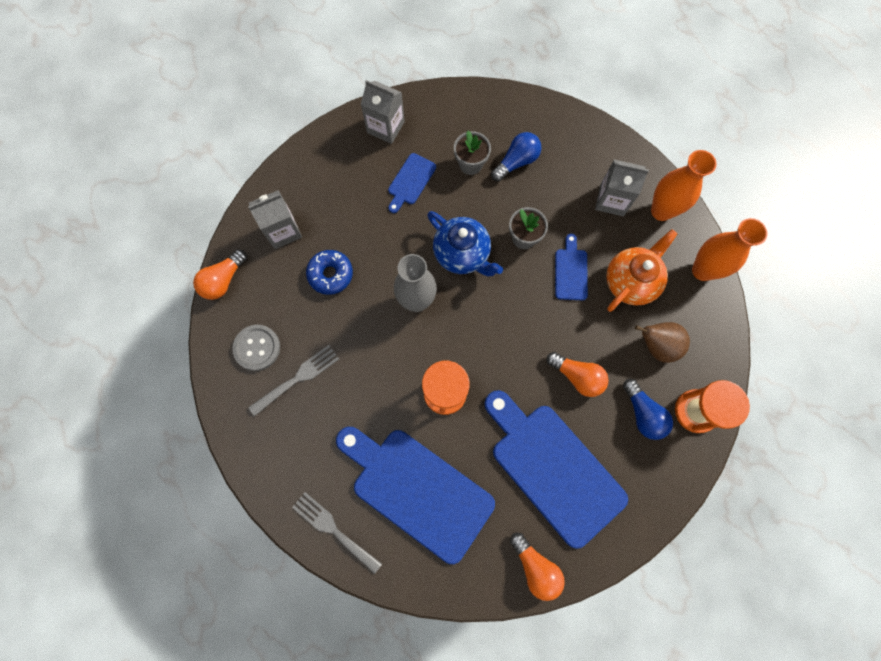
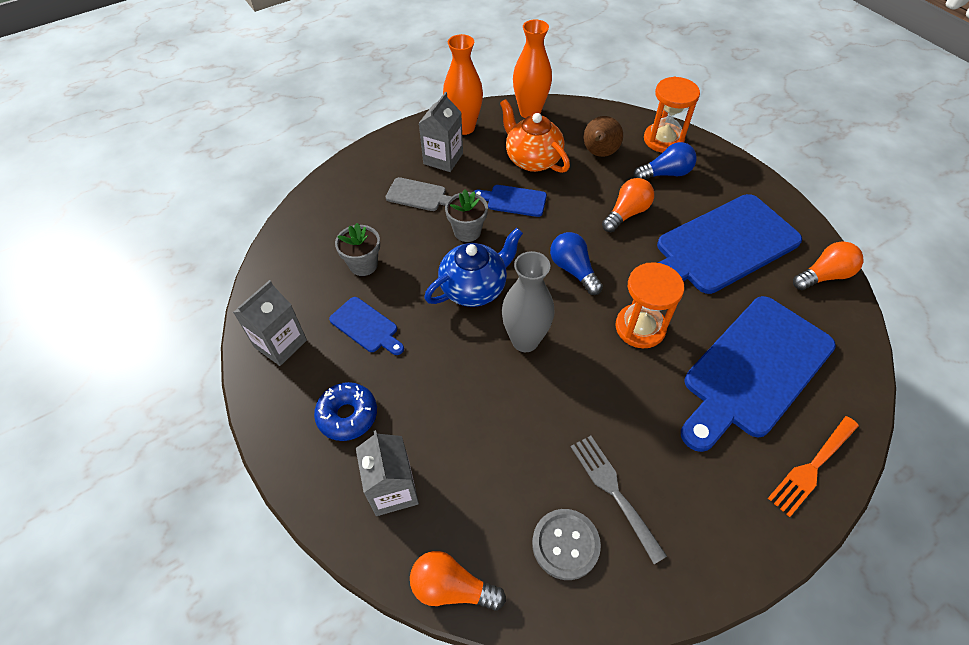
camera: 80 degrees left, 20 degrees down
orange light bulb [193,249,247,300] -> orange light bulb turned 150 degrees clockwise [410,551,506,611]
grey fork [292,492,382,574] -> orange fork [768,416,859,517]
blue donut [306,250,353,295] -> blue donut moved to [314,382,377,441]
blue light bulb [491,132,541,181] -> blue light bulb moved to [550,232,603,295]
none -> grey cutting board [385,177,452,211]

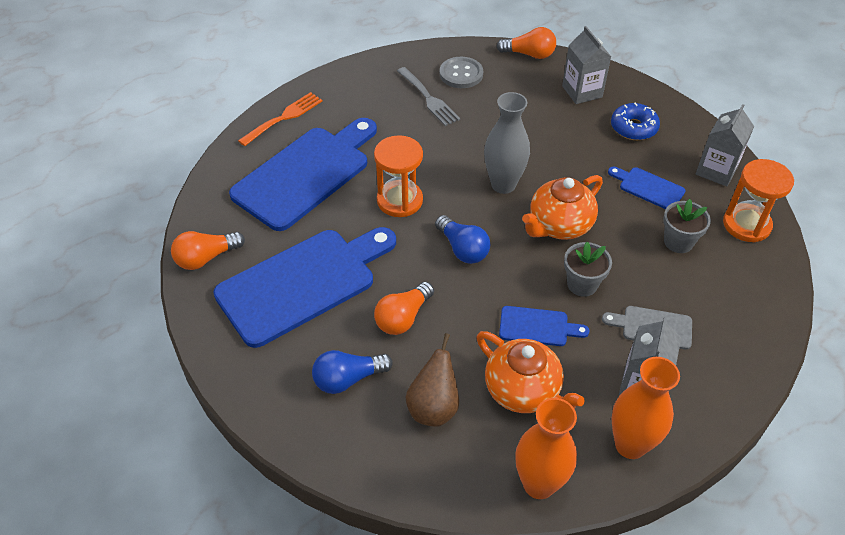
camera: 175 degrees right, 5 degrees down
blue teapot [424,228,523,307] -> orange teapot [522,175,603,240]
orange hourglass [644,77,700,153] -> orange hourglass moved to [723,159,794,242]

